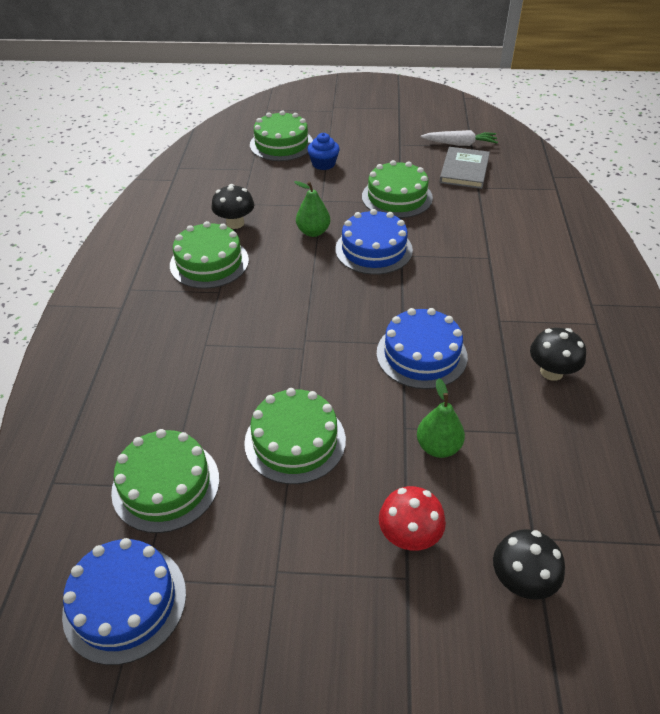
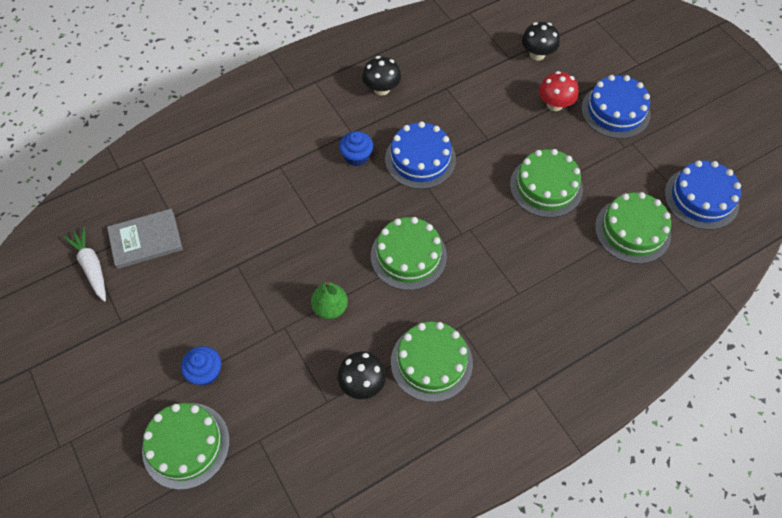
camera: 125 degrees left, 15 degrees up
blue cake [335,209,413,275] -> blue cake moved to [581,75,651,139]
green cake [362,160,433,218] -> green cake moved to [371,217,447,290]
green pear [417,378,465,458] -> none
none -> blue cupcake [339,131,373,166]

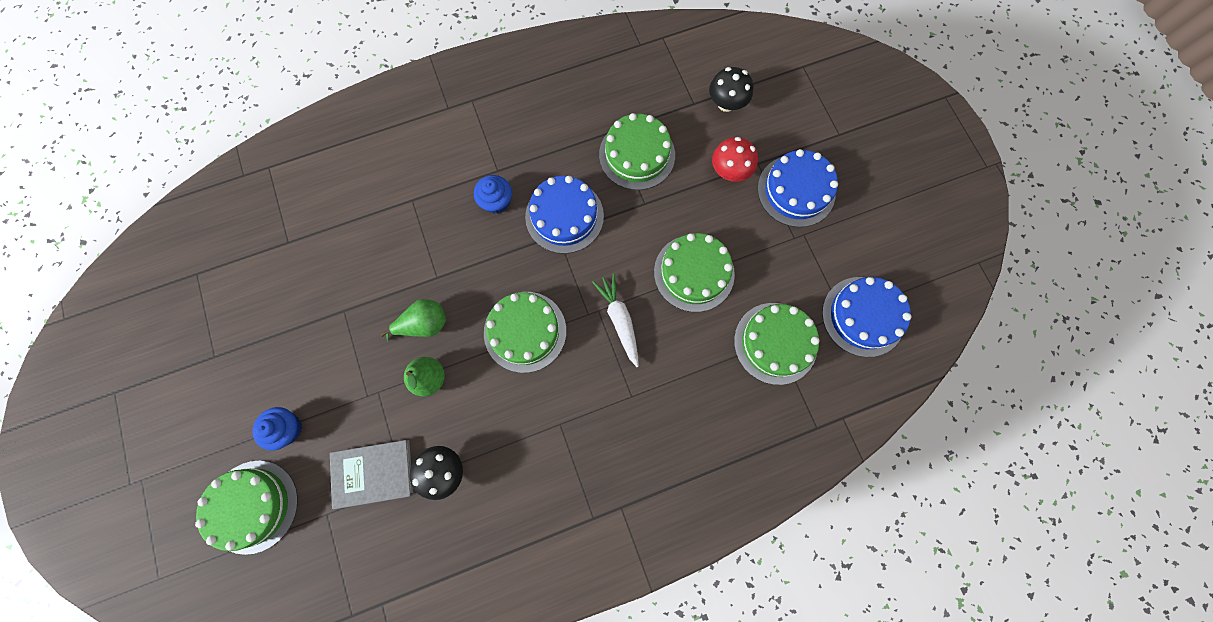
camera: 10 degrees right, 15 degrees up
white carrot [63,227,106,302] -> white carrot moved to [592,273,639,367]
grey book [107,209,183,269] -> grey book moved to [330,440,414,509]
black mushroom [362,56,401,96] -> none
green cake [391,322,473,402] -> green cake moved to [599,113,675,190]
none -> green pear [380,299,446,341]

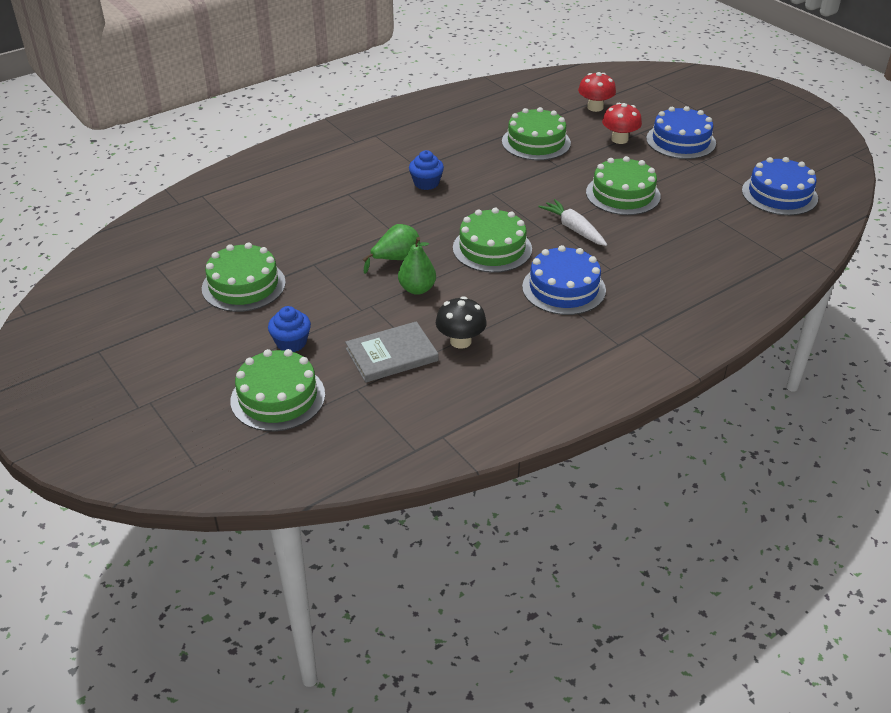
camera: 15 degrees left, 35 degrees down
blue cake [525,176,604,254] -> blue cake moved to [522,245,606,315]
black mushroom [709,67,754,112] -> red mushroom [578,72,616,112]
green cake [734,303,820,385] -> green cake moved to [202,242,286,312]

